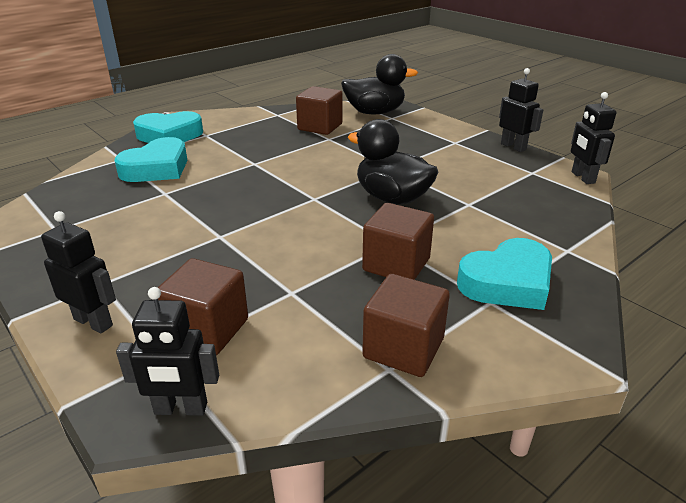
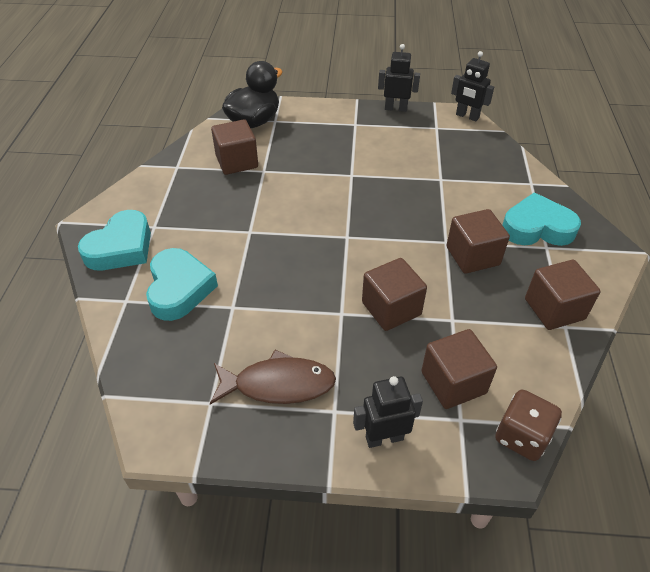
camera: 45 degrees left, 15 degrees up
black robot [116,287,219,416] -> brown dice [495,389,562,461]
black duck [348,119,438,204] -> none
turquoise heart [457,238,552,310] -> turquoise heart turned 105 degrees counterclockwise [503,193,581,246]
none -> brown fish [210,350,336,405]
none -> brown cube [362,258,427,331]

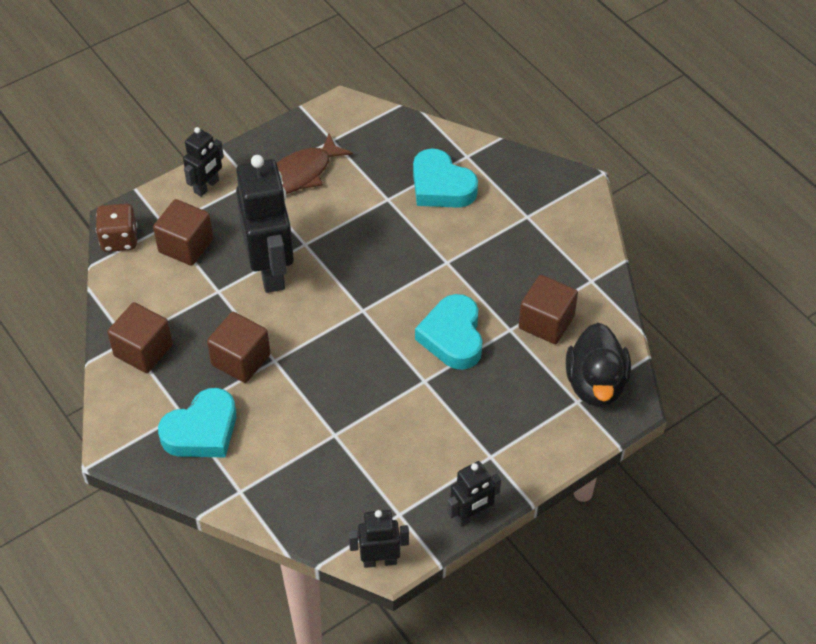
camera: 140 degrees right, 5 degrees up
turquoise heart [78,210,151,270] -> turquoise heart moved to [415,294,482,370]
brown cube [362,258,427,331] -> black robot [236,155,294,293]

